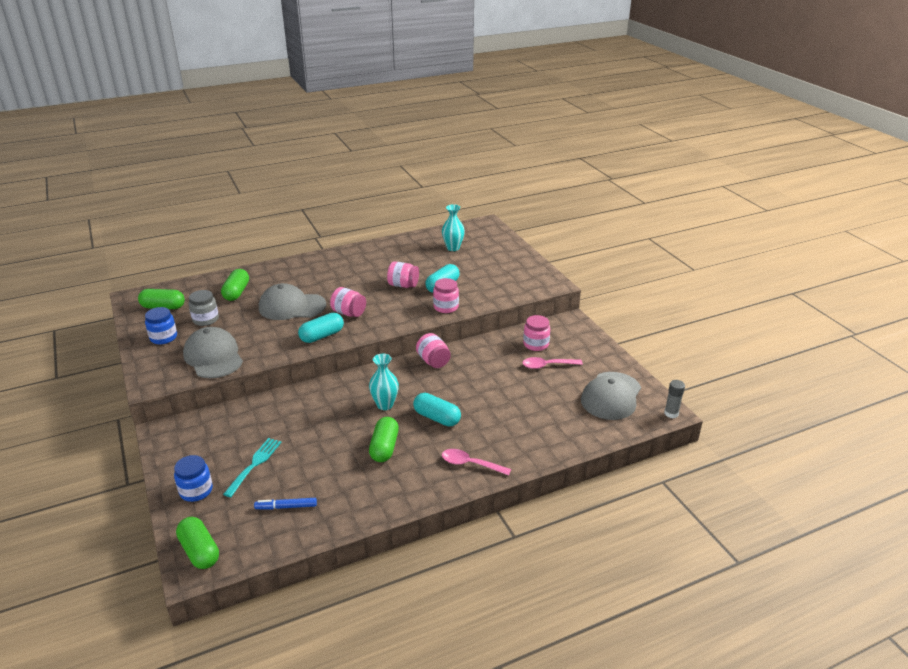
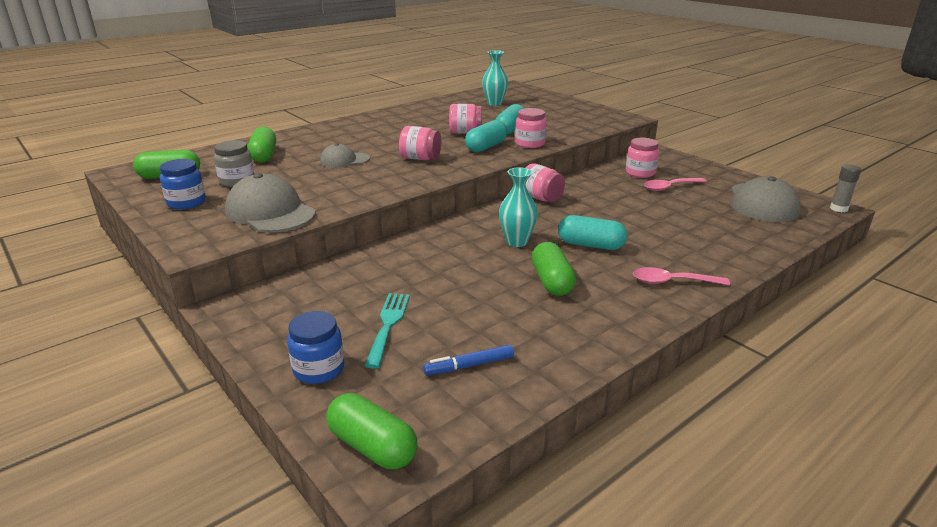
camera: 15 degrees left, 5 degrees down
grey cap [259,283,326,320] -> grey cap [320,143,370,168], size x0.58
turquoise capsule [298,313,344,343] -> turquoise capsule moved to [465,120,507,152]

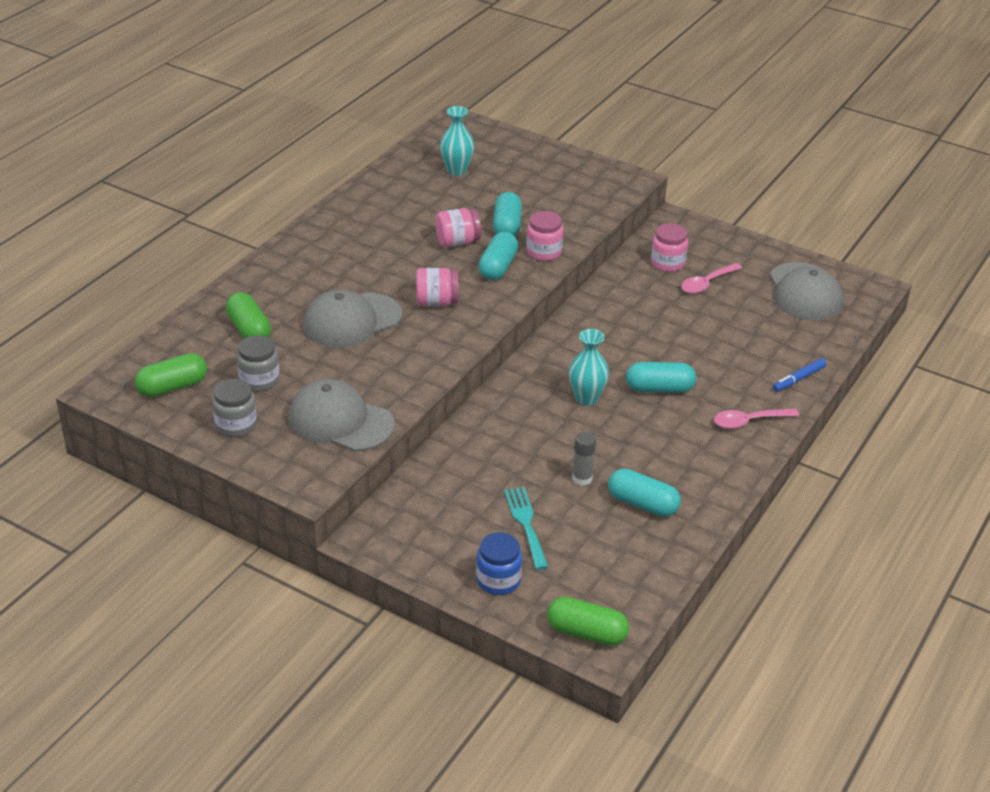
camera: 20 degrees left, 10 degrees up
blue jar [160,159,206,209] -> grey jar [212,379,257,437]
grey cap [320,143,370,168] -> grey cap [303,289,402,348], size x1.72
blue marker [423,345,514,375] -> blue marker moved to [773,358,827,392]
pink jar [526,163,565,202] -> none
green capsule [532,242,576,296] -> none
grey glue stick [830,165,861,212] -> grey glue stick moved to [572,432,596,486]
none -> turquoise capsule [608,468,681,517]

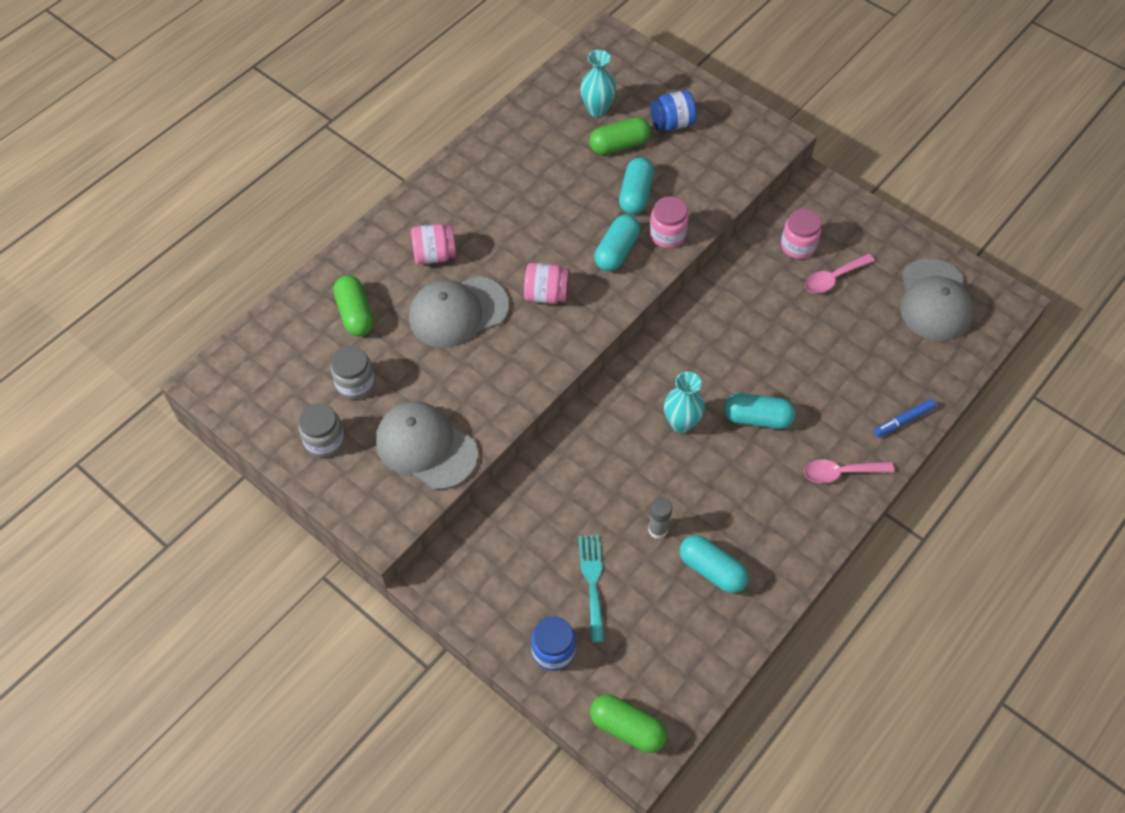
camera: 10 degrees right, 20 degrees up
green capsule [135,353,207,397] -> green capsule moved to [589,117,651,155]
pink jar [435,208,481,247] -> pink jar moved to [411,224,457,265]
none -> blue jar [650,90,697,131]

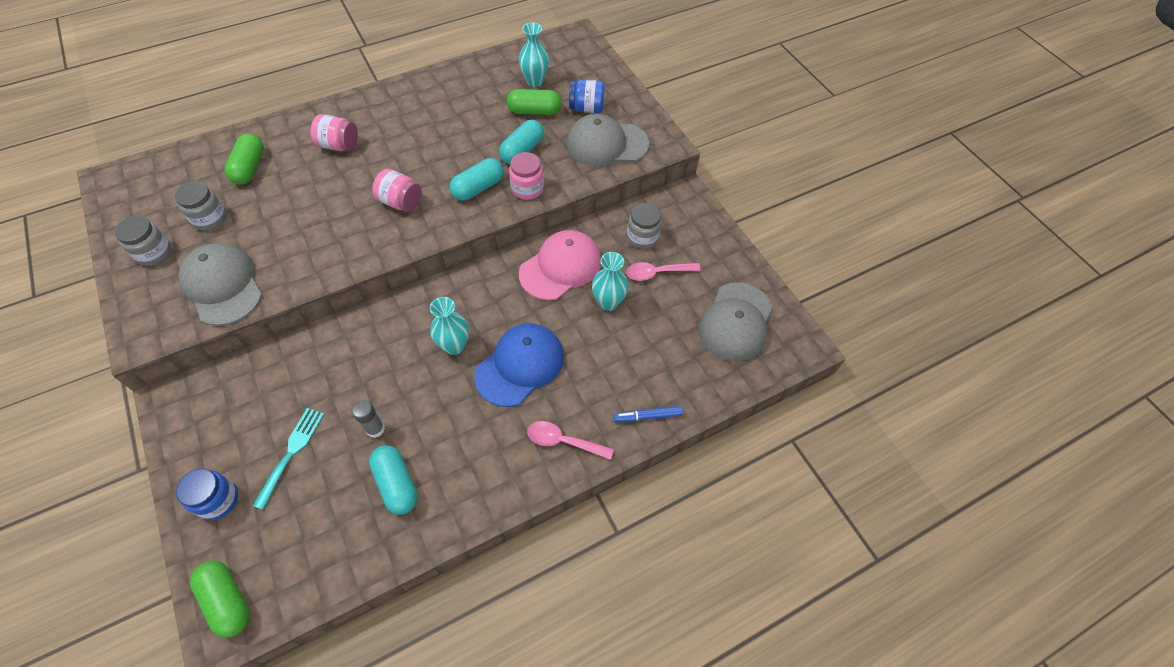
camera: 20 degrees right, 0 degrees up
grey cap [409,276,509,348] -> grey cap moved to [566,114,649,166]
turquoise capsule [724,393,796,429] -> blue cap [474,323,564,407]
pink jar [781,209,821,259] -> grey jar [627,203,662,249]
none -> pink cap [519,230,601,301]
none -> turquoise vase [592,252,628,311]

